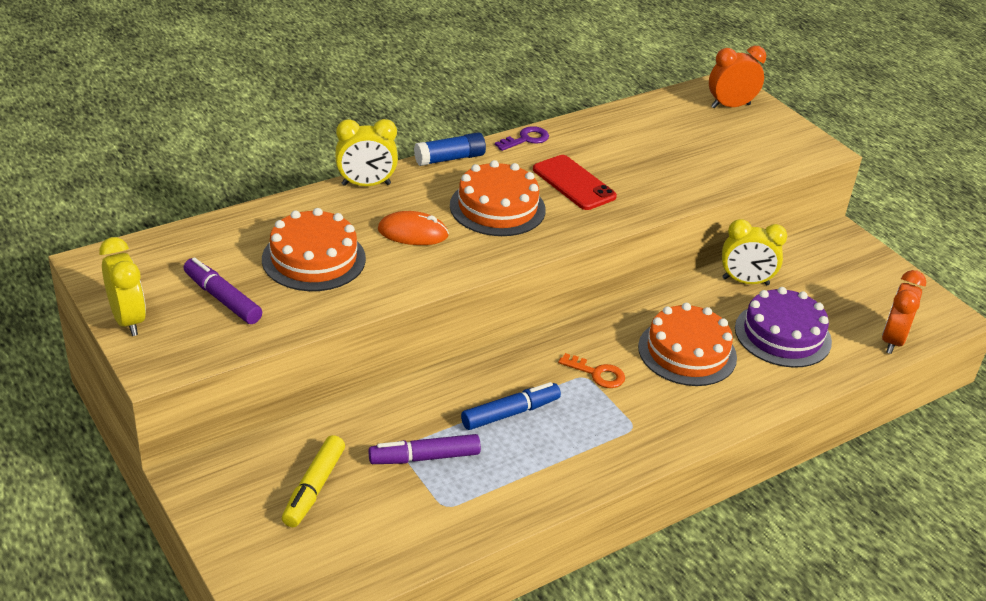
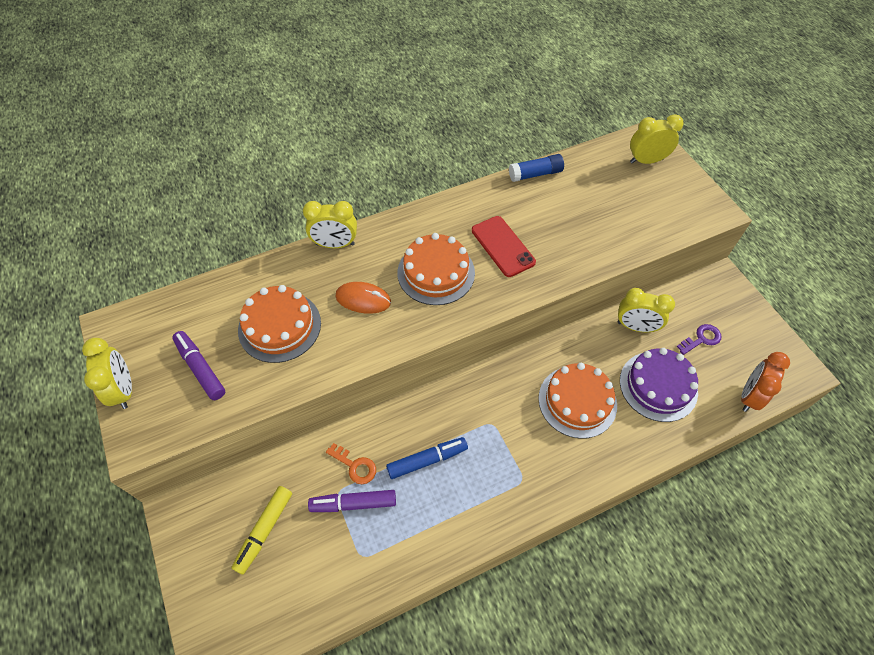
camera: 10 degrees right, 20 degrees up
blue glue stick [414,132,486,166] -> blue glue stick moved to [509,154,564,182]
purple key [495,126,549,151] -> purple key moved to [677,324,721,355]
orange key [558,353,625,388] -> orange key moved to [326,443,376,484]
orange clock [709,46,766,108] -> yellow clock [630,114,684,164]

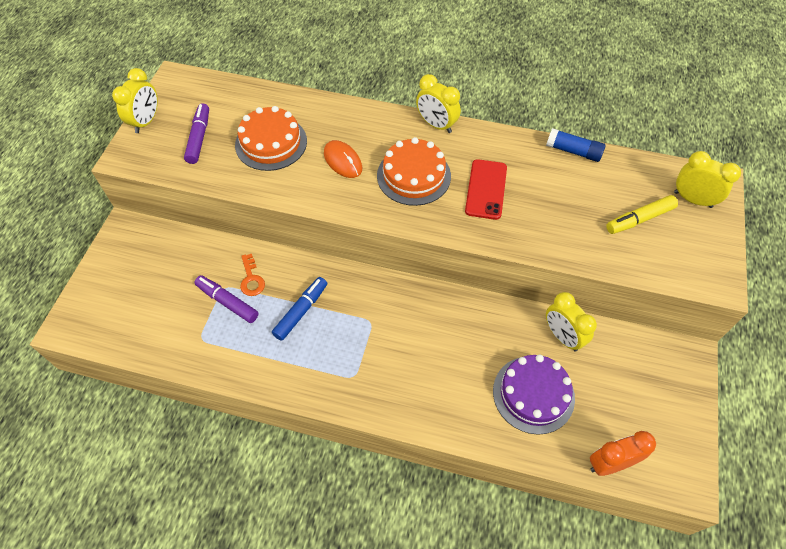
camera: 40 degrees right, 0 degrees up
yellow marker [231,486,292,575] -> yellow marker moved to [606,195,678,234]
yellow clock [303,201,357,248] -> yellow clock moved to [416,74,461,133]
blue marker [386,437,468,479] -> blue marker turned 75 degrees counterclockwise [272,277,327,341]
orange cake [538,363,617,439] -> none
purple key [677,324,721,355] -> none

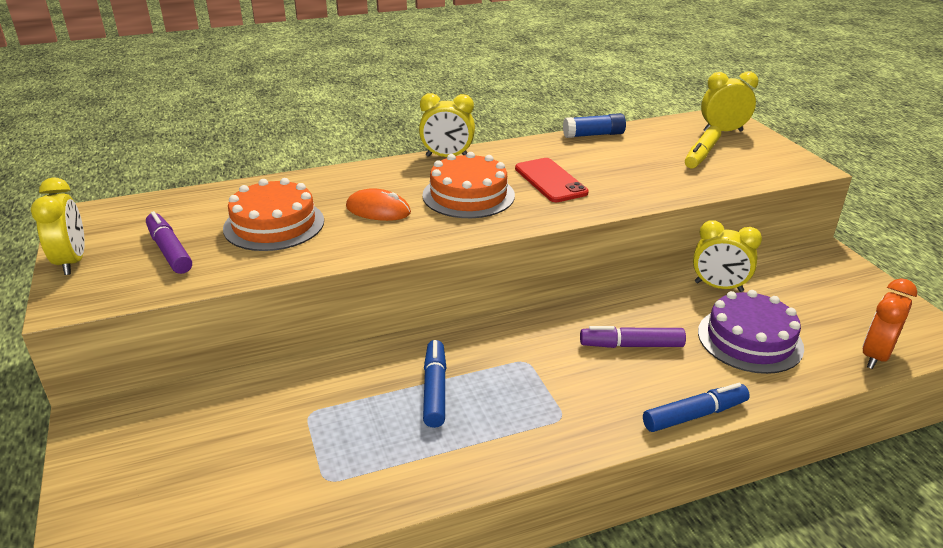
camera: 35 degrees left, 25 degrees down
purple marker [194,275,259,323] -> purple marker moved to [580,326,686,348]
orange key [240,254,265,296] -> none
none -> blue marker [643,383,750,432]

